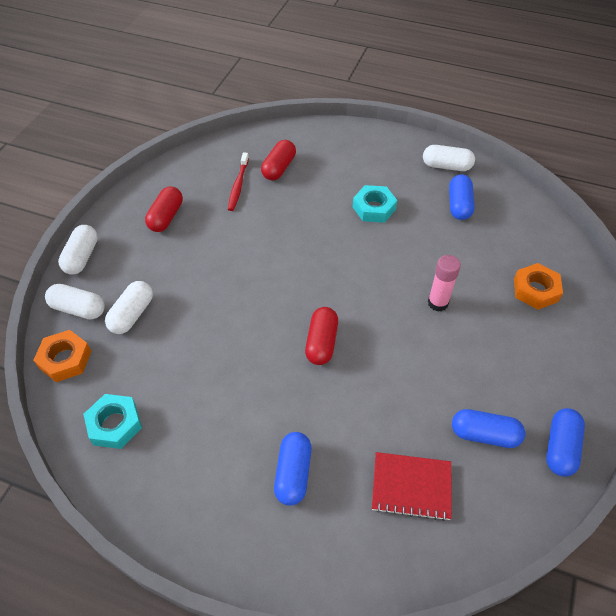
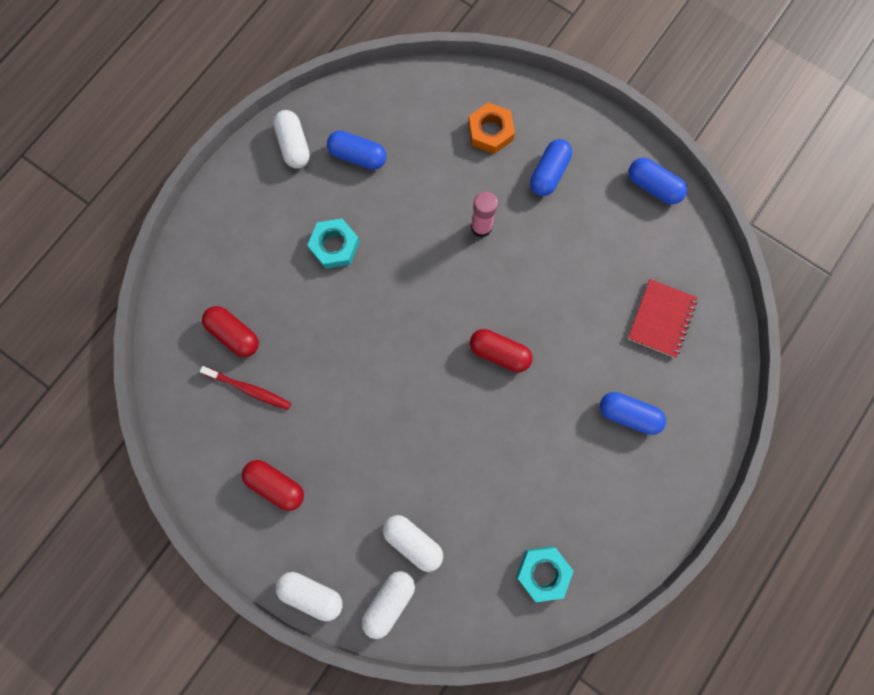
camera: 75 degrees left, 25 degrees up
orange nut [33,330,91,382] -> none
white capsule [423,145,475,171] -> white capsule turned 45 degrees counterclockwise [273,110,310,169]
blue capsule [452,409,525,448] -> blue capsule moved to [530,139,572,196]

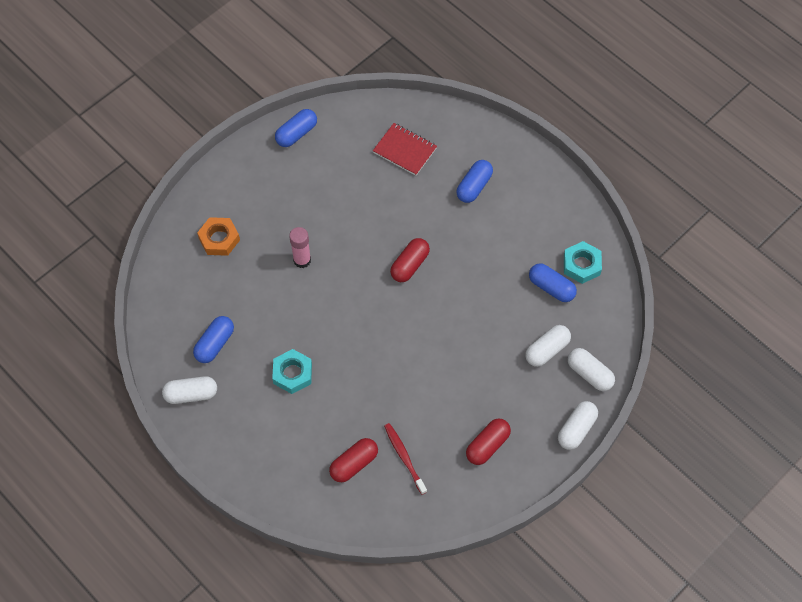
camera: 80 degrees left, 15 degrees down
red toothbrush [200,366,291,410] -> red toothbrush turned 60 degrees counterclockwise [384,423,427,495]
blue capsule [530,139,572,196] -> blue capsule moved to [529,263,577,302]

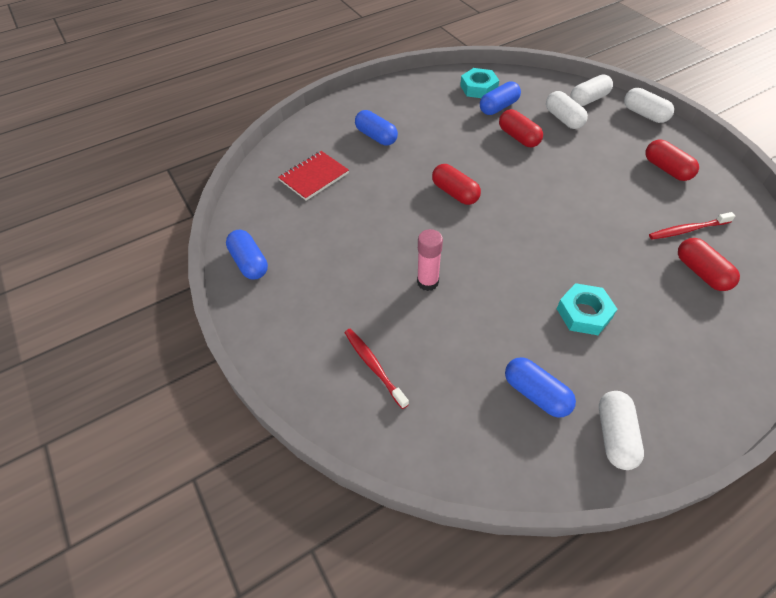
camera: 75 degrees left, 10 degrees down
orange nut [197,217,240,256] -> red toothbrush [344,329,409,409]
none -> red capsule [499,109,543,147]

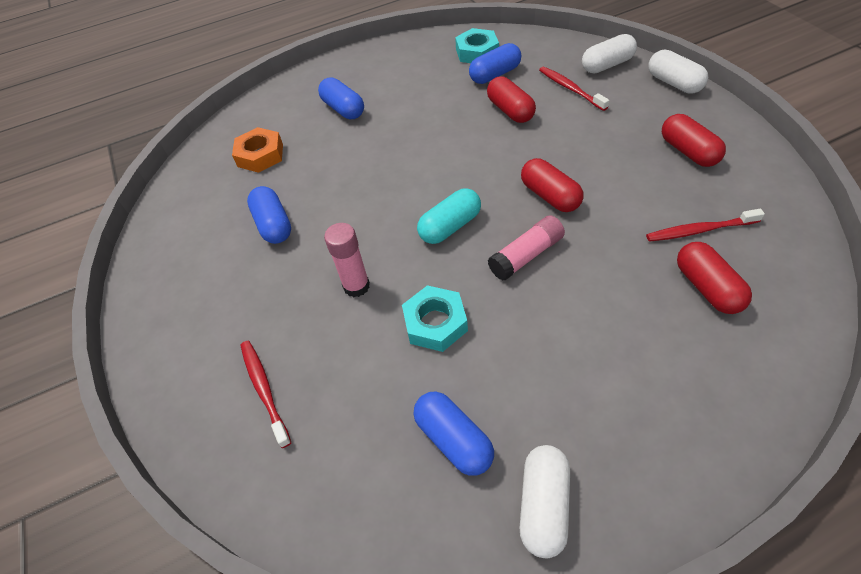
camera: 10 degrees right, 0 degrees up
blue capsule [226,230,268,280] -> blue capsule moved to [247,186,291,244]
red notebook [278,151,349,201] -> orange nut [232,127,283,173]
red capsule [432,164,481,205] -> red capsule moved to [521,158,583,212]
white capsule [546,91,588,129] -> red toothbrush [539,67,609,111]
turquoise nut [557,283,617,335] -> turquoise nut moved to [402,285,468,352]
none -> turquoise capsule [417,188,481,244]
none -> pink glue stick [488,215,565,281]

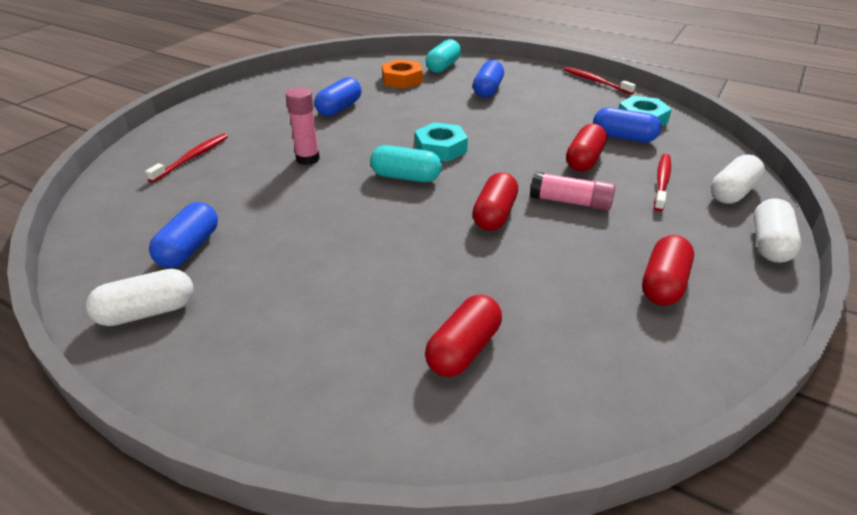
camera: 50 degrees right, 15 degrees down
turquoise nut [402,285,468,352] -> turquoise nut moved to [415,122,468,162]
pink glue stick [488,215,565,281] -> pink glue stick moved to [530,171,615,211]
white capsule [582,34,637,73] -> white capsule turned 75 degrees counterclockwise [711,154,765,204]
red toothbrush [646,209,765,242] -> red toothbrush moved to [564,67,636,95]
none -> turquoise capsule [426,39,461,73]

